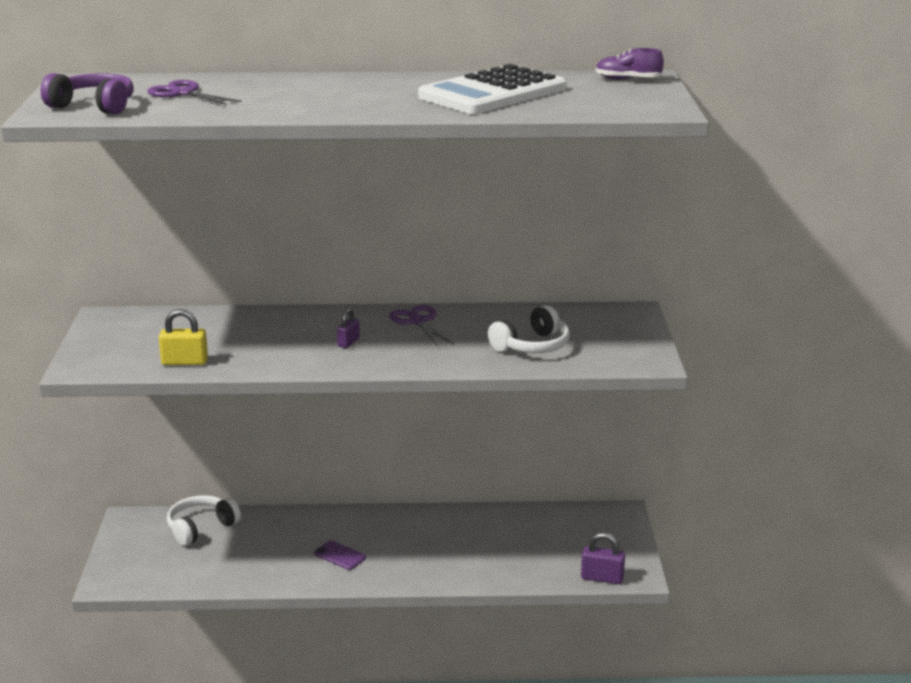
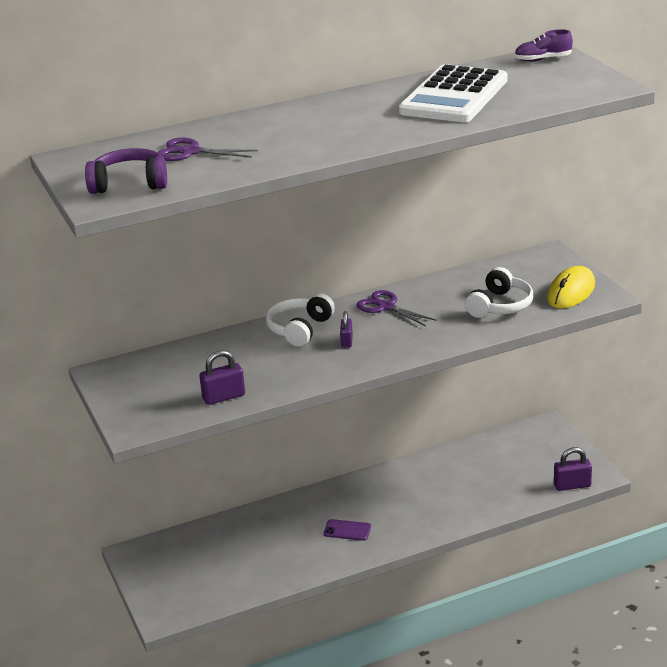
camera: 20 degrees left, 5 degrees up
yellow padlock [159,309,208,365] -> purple padlock [199,350,245,405]
white headphones [167,495,241,546] -> white headphones moved to [266,294,335,347]
none -> yellow mouse [547,266,595,309]

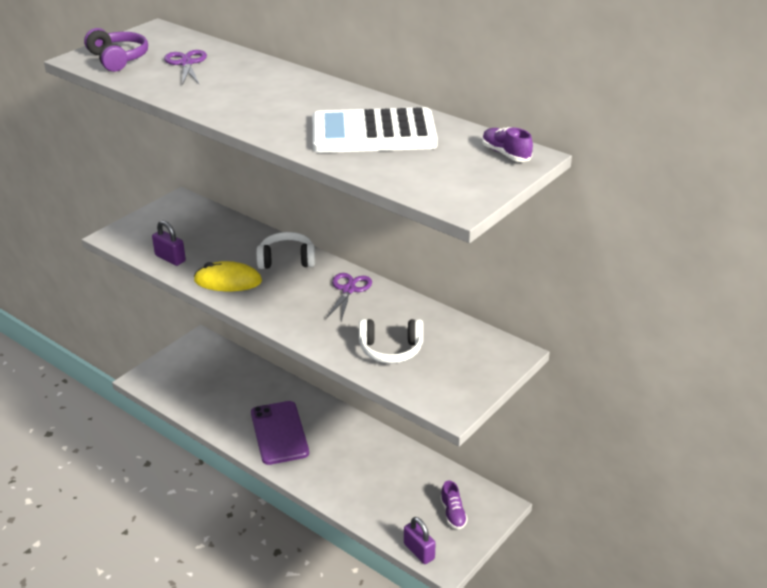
camera: 60 degrees right, 5 degrees up
purple phone [323,519,371,541] -> purple phone [251,401,309,465], size x2.15
purple padlock [340,311,353,348] -> none
yellow mouse [547,266,595,309] -> yellow mouse moved to [194,261,262,291]
none -> purple shoe [440,481,468,529]

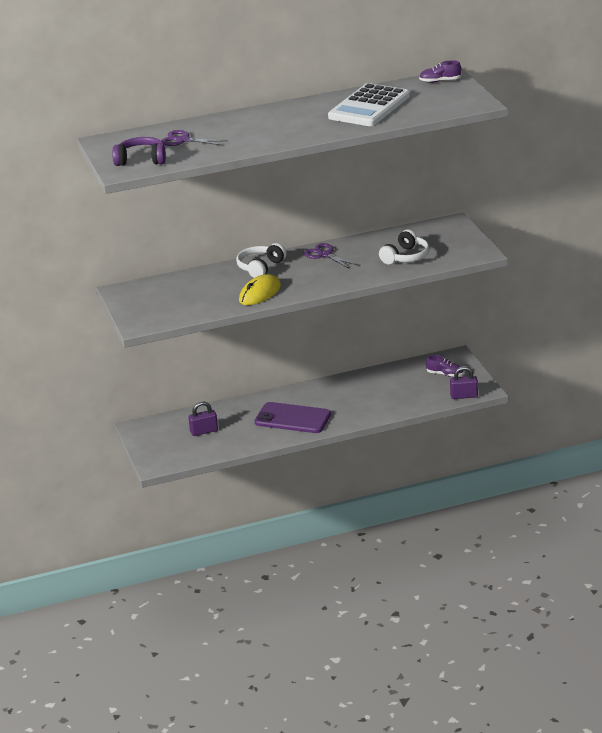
camera: 55 degrees left, 5 degrees down
purple padlock [152,220,186,266] -> purple padlock moved to [188,401,218,436]

